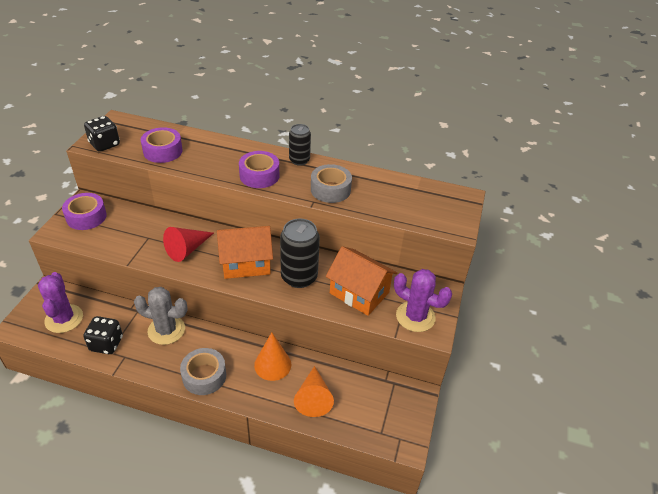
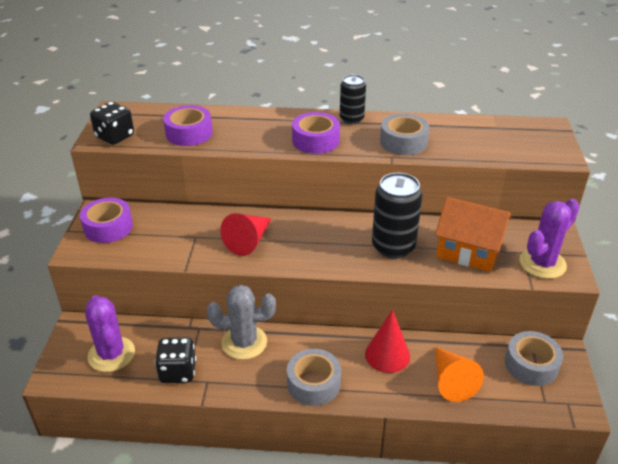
camera: 10 degrees left, 5 degrees down
orange house [217,226,273,279] -> none
orange cone [254,332,291,381] -> red cone [365,310,410,373]
purple cactus [394,269,452,332] -> purple cactus turned 60 degrees counterclockwise [519,199,580,279]
none -> grey tape [505,331,563,386]

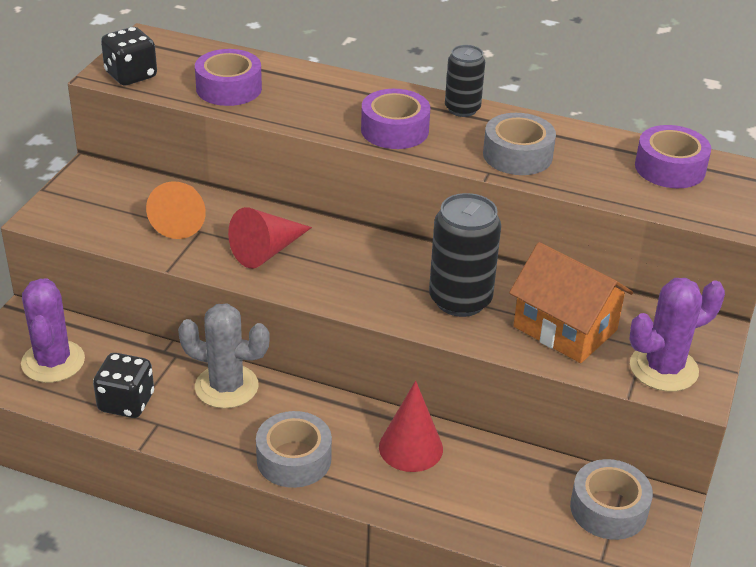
camera: 15 degrees right, 0 degrees up
purple tape [80,198,133,243] -> purple tape moved to [635,125,711,188]
orange cone [435,347,484,402] -> orange cone moved to [146,181,206,239]

